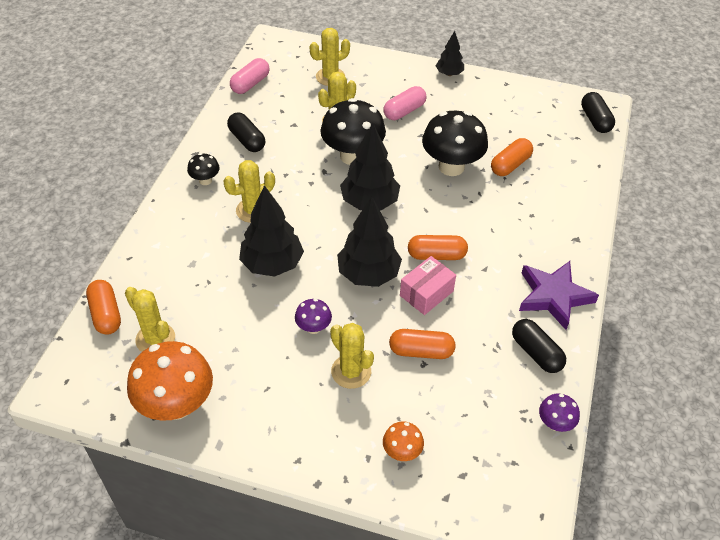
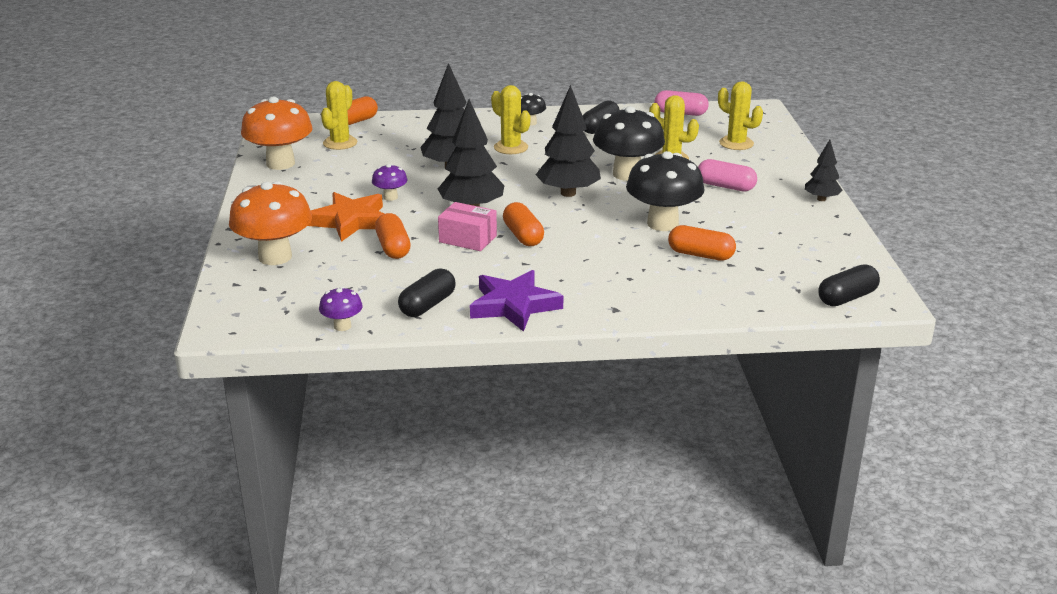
camera: 70 degrees right, 20 degrees down
yellow cactus [330,323,374,389] -> orange star [308,192,384,242]
orange mushroom [383,421,424,461] -> orange mushroom [229,181,312,265], size x2.07

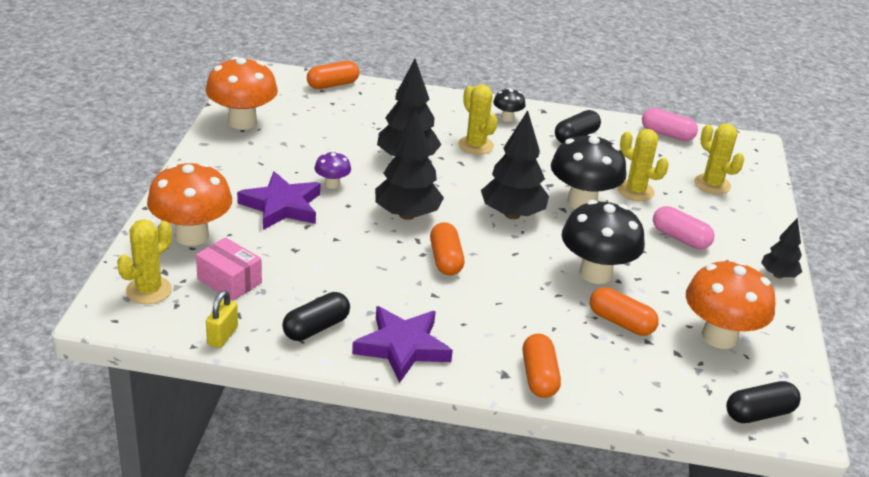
camera: 10 degrees right, 5 degrees up
orange star [308,192,384,242] -> purple star [237,171,321,230]
purple mushroom [319,287,363,331] -> yellow padlock [206,290,238,348]
yellow cactus [321,81,357,150] -> yellow cactus moved to [117,219,172,304]
orange capsule [375,213,411,259] -> orange capsule moved to [523,334,561,398]
pink box [438,202,497,251] -> pink box moved to [196,237,262,301]
none -> orange mushroom [686,260,775,349]

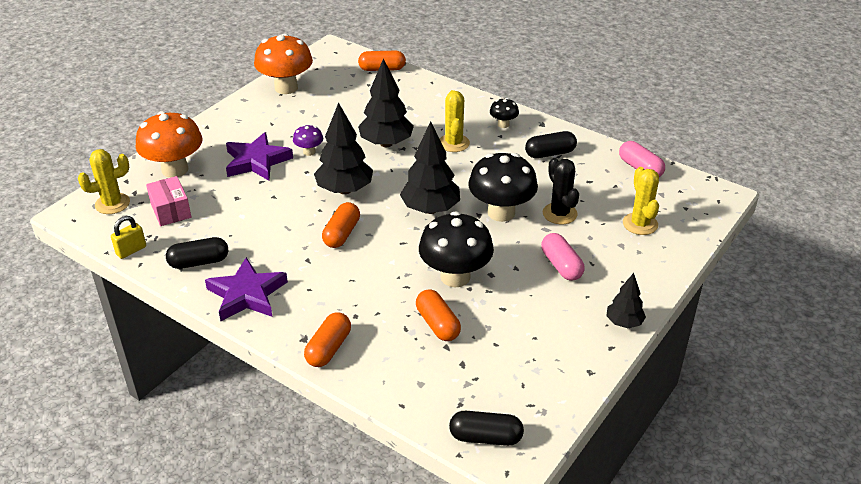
camera: 30 degrees right, 5 degrees up
yellow cactus [617,129,669,201] -> black cactus [543,158,579,224]
orange mushroom [686,260,775,349] -> none

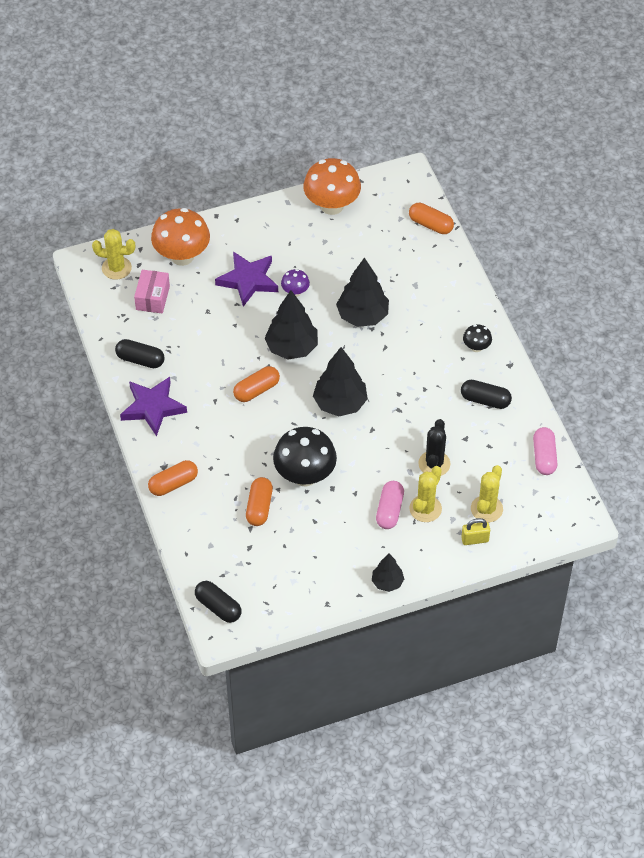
camera: 35 degrees right, 15 degrees up
yellow padlock [111,216,146,259] -> yellow padlock moved to [461,518,490,545]
yellow cactus [440,90,470,152] -> yellow cactus moved to [409,466,442,522]
black mushroom [468,153,538,222] -> none

